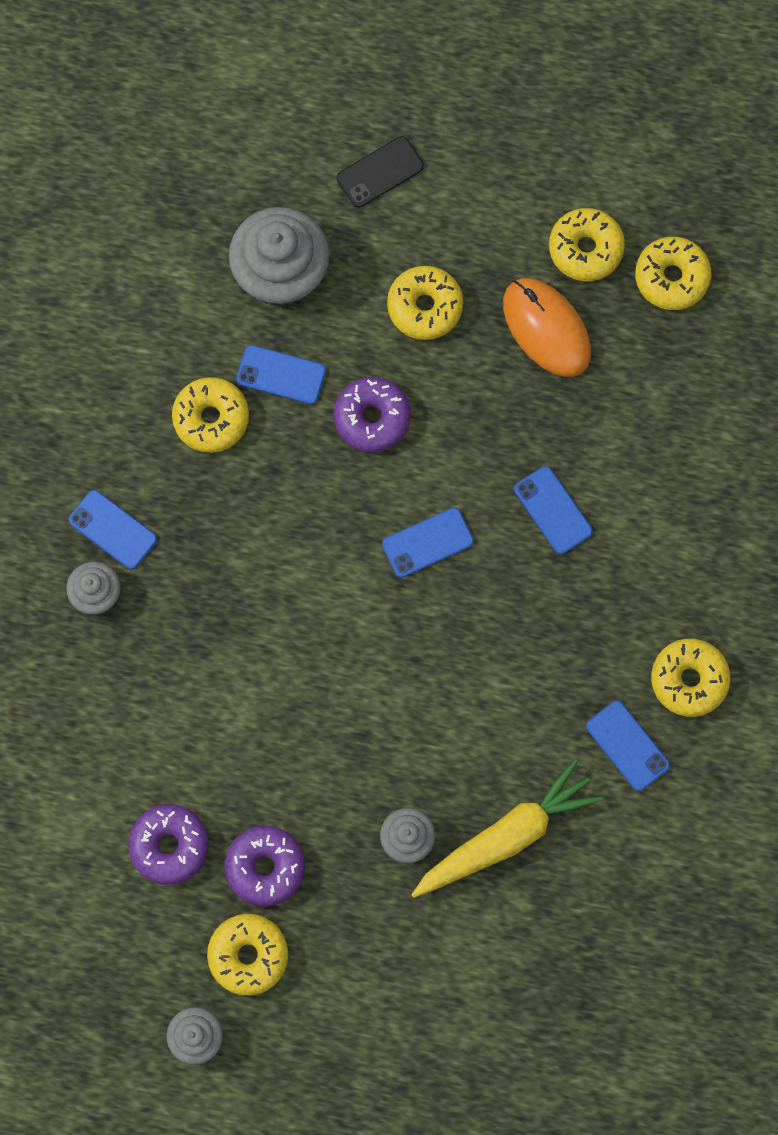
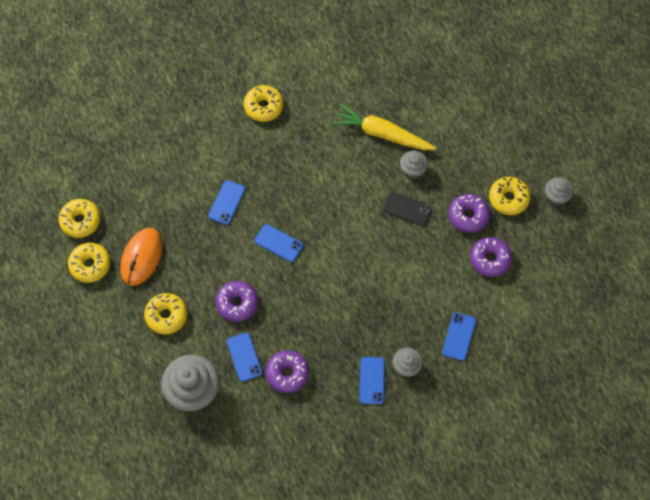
camera: 125 degrees left, 10 degrees down
yellow donut [172,377,249,453] -> purple donut [266,350,309,393]
black phone [337,136,424,208] -> black phone moved to [383,192,432,226]
blue phone [586,701,670,791] -> blue phone moved to [442,312,476,361]

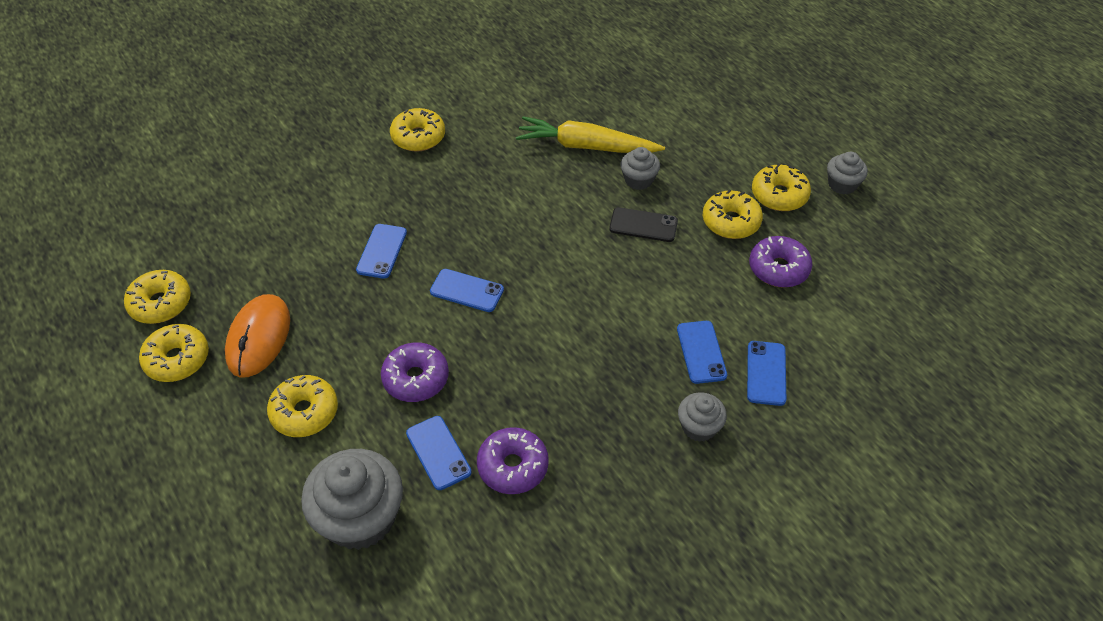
camera: 10 degrees left, 15 degrees down
blue phone [359,357,385,404] -> blue phone moved to [677,321,727,384]
purple donut [448,194,490,233] -> yellow donut [703,190,763,239]

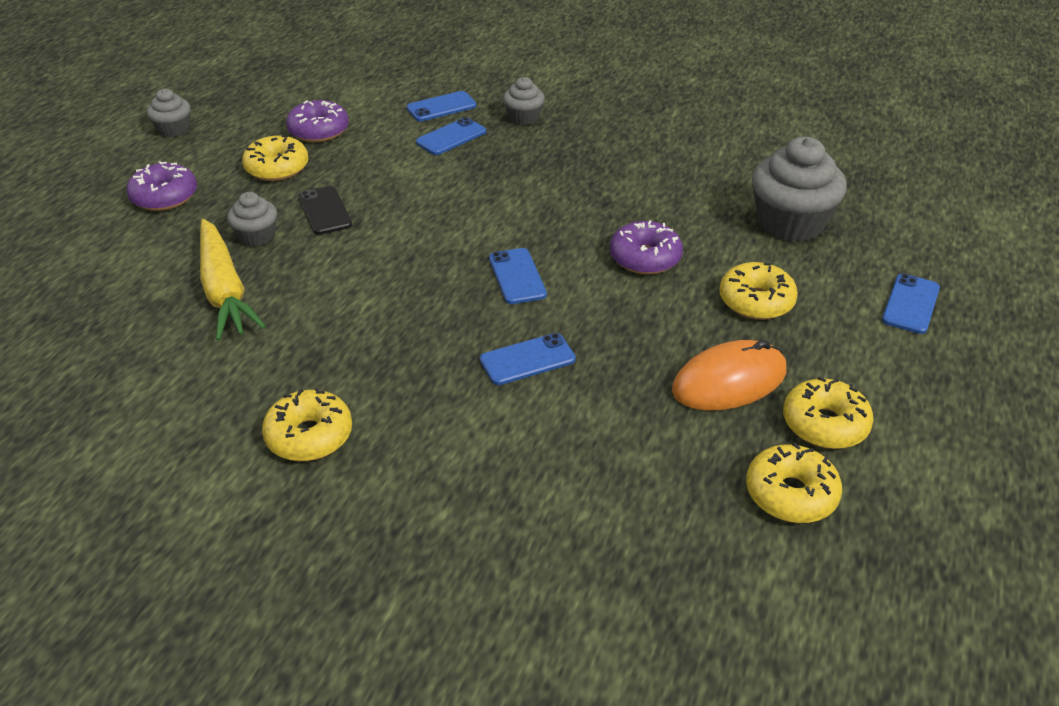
camera: 125 degrees left, 10 degrees down
blue phone [406,416,472,490] -> blue phone moved to [882,274,940,334]
purple donut [477,427,549,494] -> purple donut moved to [126,161,197,211]
yellow donut [752,164,811,211] -> none

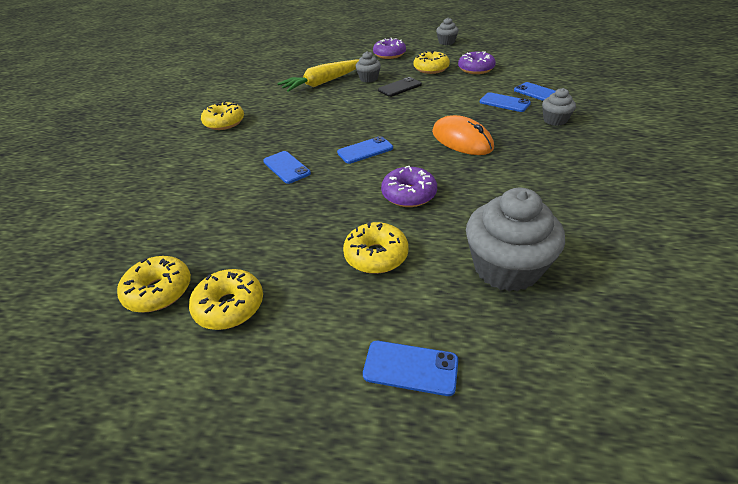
camera: 80 degrees right, 0 degrees up
orange mouse [672,340,786,411] -> orange mouse moved to [432,115,494,155]

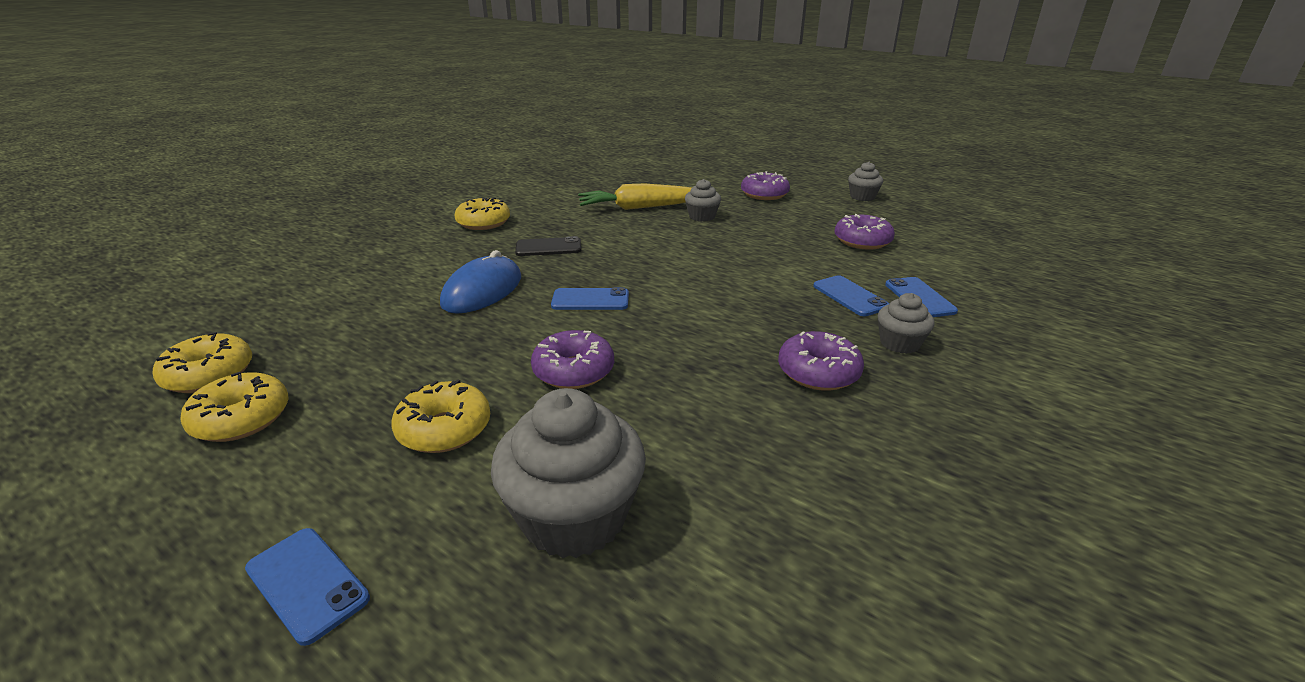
camera: 25 degrees right, 10 degrees down
blue phone [263,151,311,184] -> blue mouse [440,250,521,314]
black phone [378,77,422,97] -> black phone moved to [515,236,581,256]
yellow donut [414,51,450,74] -> none
orange mouse [432,115,494,155] -> none
none -> purple donut [778,331,864,391]

